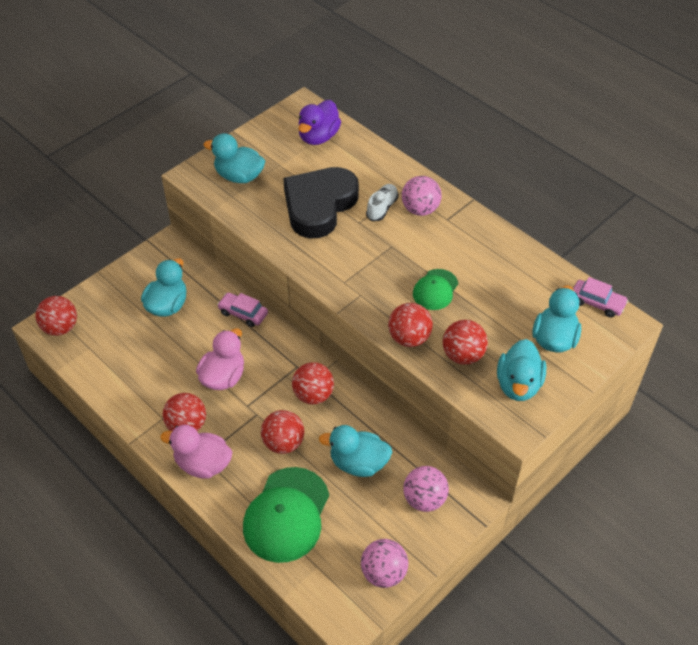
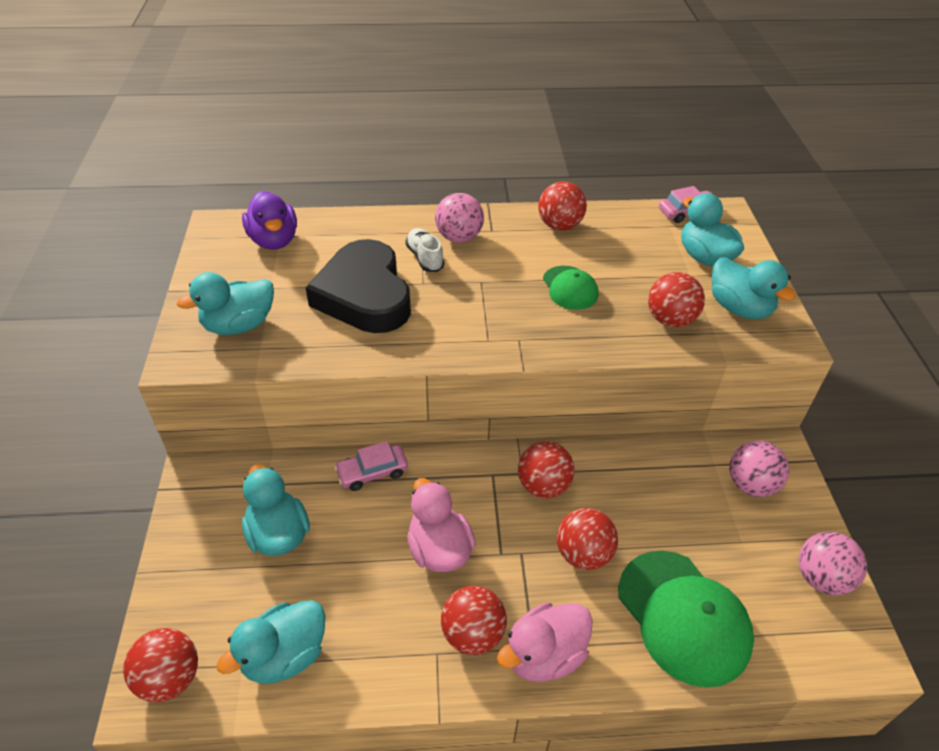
camera: 50 degrees left, 5 degrees down
turquoise duck [319,425,392,477] -> turquoise duck moved to [217,600,325,684]
red ball [388,303,433,347] -> red ball moved to [538,181,587,231]

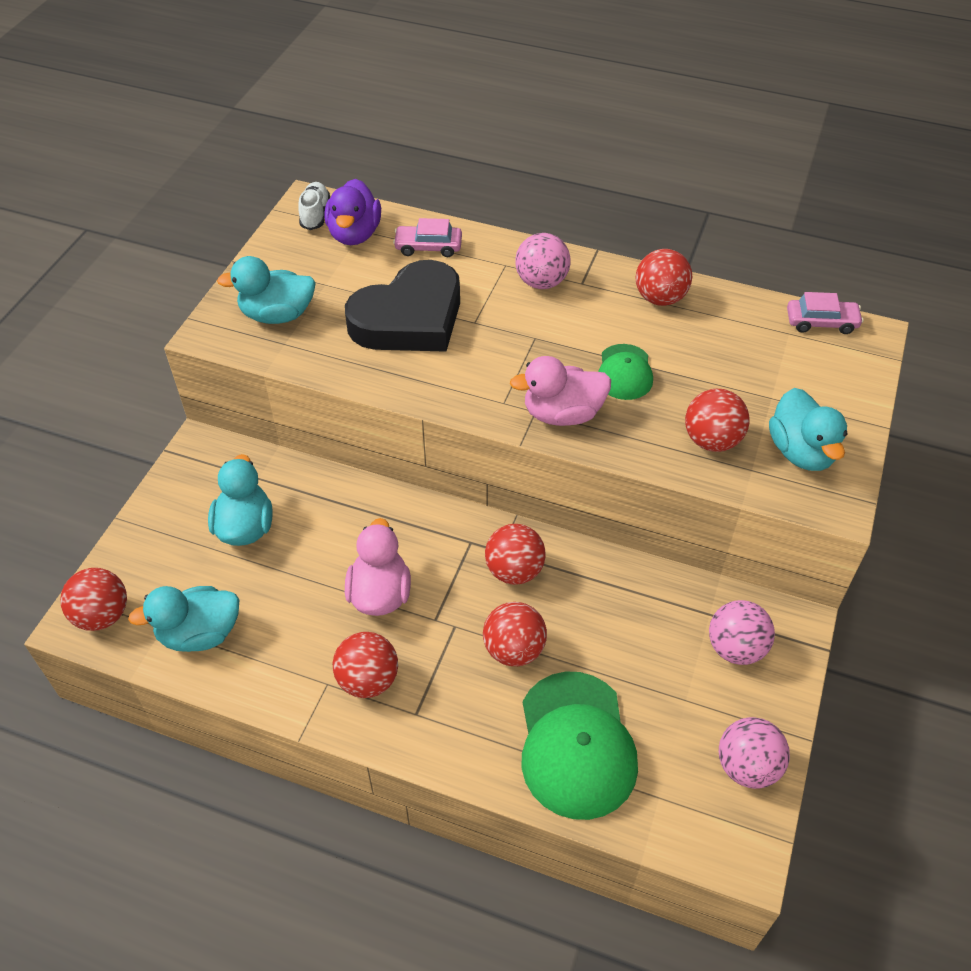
camera: 25 degrees right, 5 degrees up
black heart [305,239,411,333] -> black heart turned 135 degrees counterclockwise [345,260,460,352]
pink car [334,441,408,491] -> pink car moved to [393,218,462,257]
white shoe [405,228,445,272] -> white shoe moved to [298,182,330,230]
pink duck [497,603,593,682] -> pink duck moved to [510,356,611,426]
turquoise duck [681,193,744,266] -> none

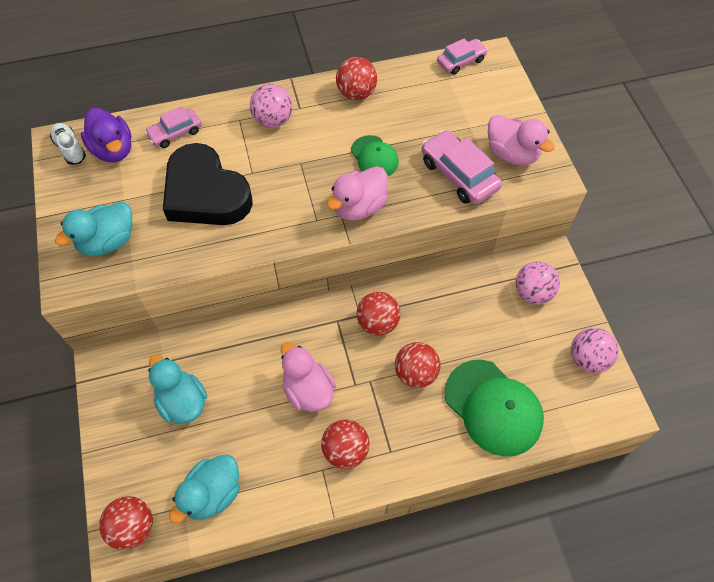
camera: 35 degrees left, 10 degrees up
black heart [345,260,460,352] -> black heart turned 120 degrees clockwise [163,143,253,225]
red ball [685,389,750,452] -> pink car [422,130,502,204]
turquoise duck [769,388,847,471] -> pink duck [488,115,555,165]

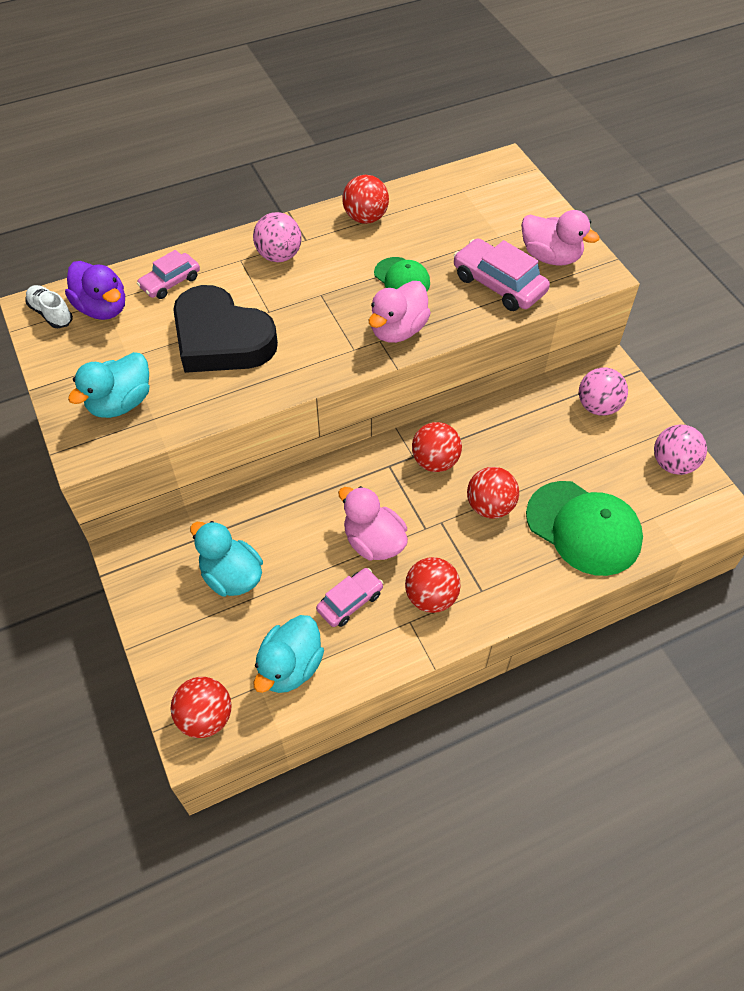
camera: 10 degrees left, 5 degrees down
pink car [437,38,488,75] -> pink car moved to [316,568,383,627]

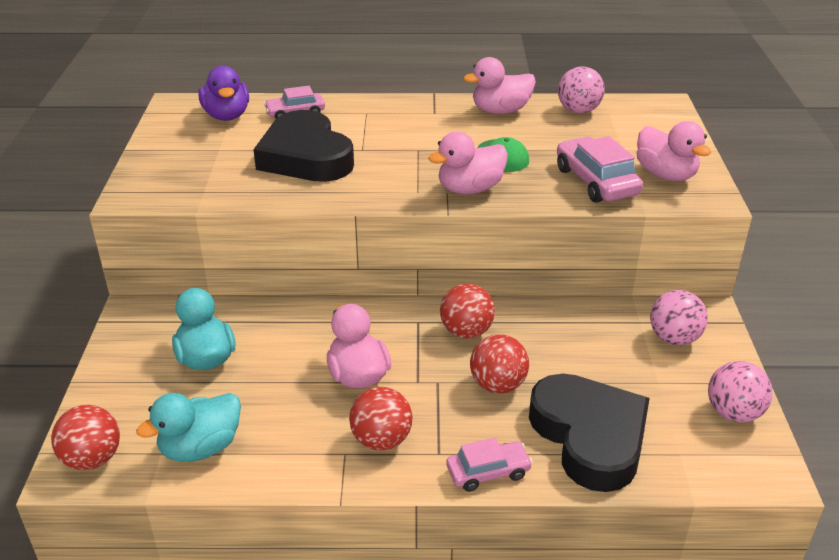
camera: 25 degrees right, 20 degrees down
white shoe [25,285,73,328] -> none
turquoise duck [68,352,150,418] -> none
pink ball [253,212,302,262] -> pink ball moved to [558,66,605,114]
pink car [316,568,383,627] -> pink car moved to [447,438,533,492]
red ball [342,175,389,224] -> pink duck [463,57,536,114]
green cap [526,481,643,576] -> black heart [529,374,650,492]

